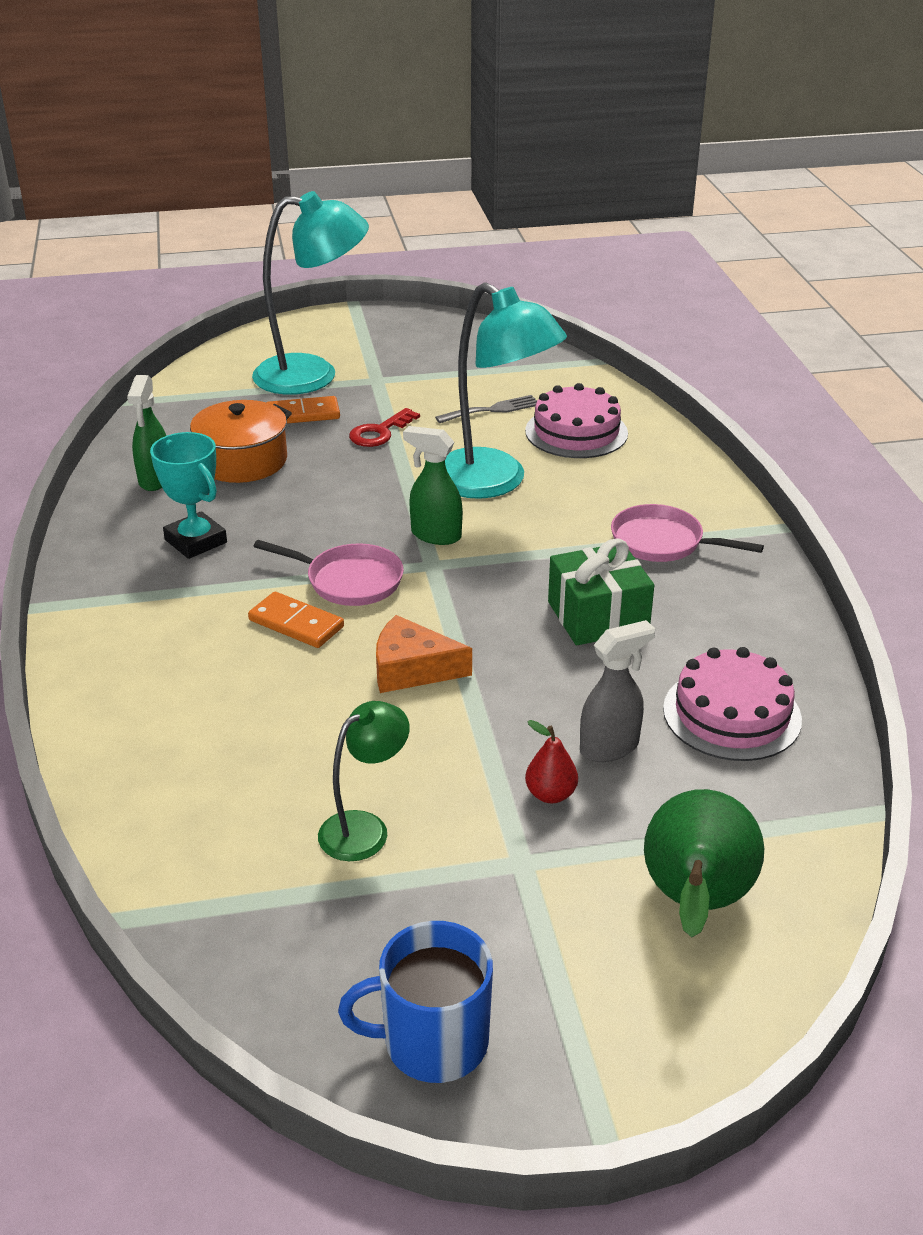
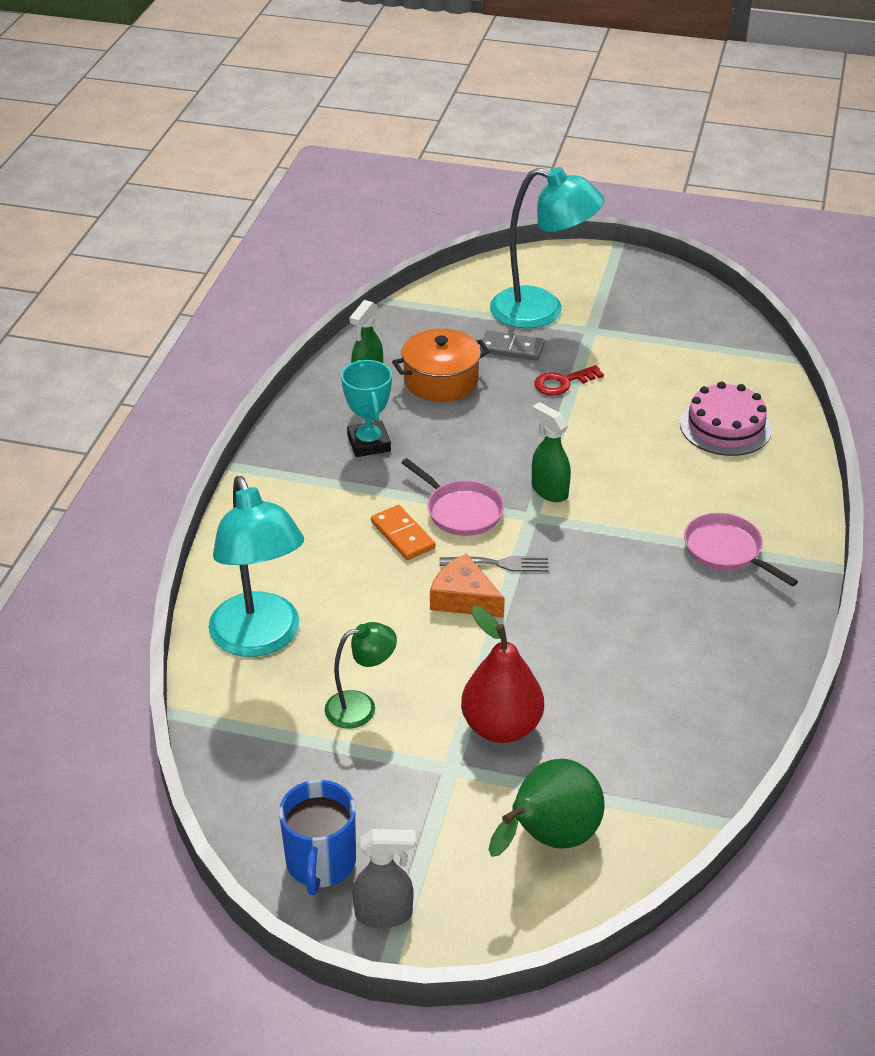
camera: 25 degrees right, 5 degrees up
orange domino [267,396,340,424] -> grey domino [480,331,545,361]
blue mug [338,921,493,1083] -> blue mug turned 105 degrees counterclockwise [279,780,356,895]
grey fork [435,395,537,423] -> grey fork moved to [439,556,549,572]
turquoise lamp [445,282,567,499] -> turquoise lamp moved to [209,476,304,657]
red pear [525,720,578,803] -> red pear [461,606,544,743], size x2.06
green gift [548,538,654,645] -> none
grey spray bottle [580,620,655,762] -> grey spray bottle moved to [353,829,416,928]
pink cake [663,647,802,761] -> none

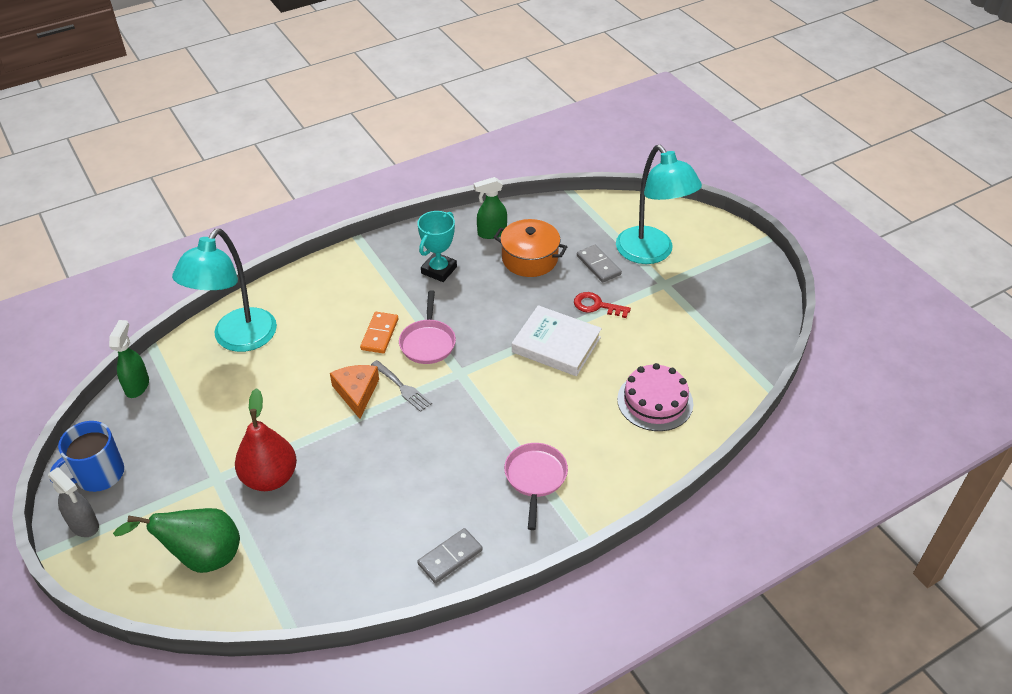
camera: 45 degrees right, 5 degrees up
green lamp [325,622,397,729] -> none
green spray bottle [532,402,571,502] -> green spray bottle moved to [109,320,149,398]
none -> grey domino [417,528,483,583]
none -> white book [512,305,602,376]

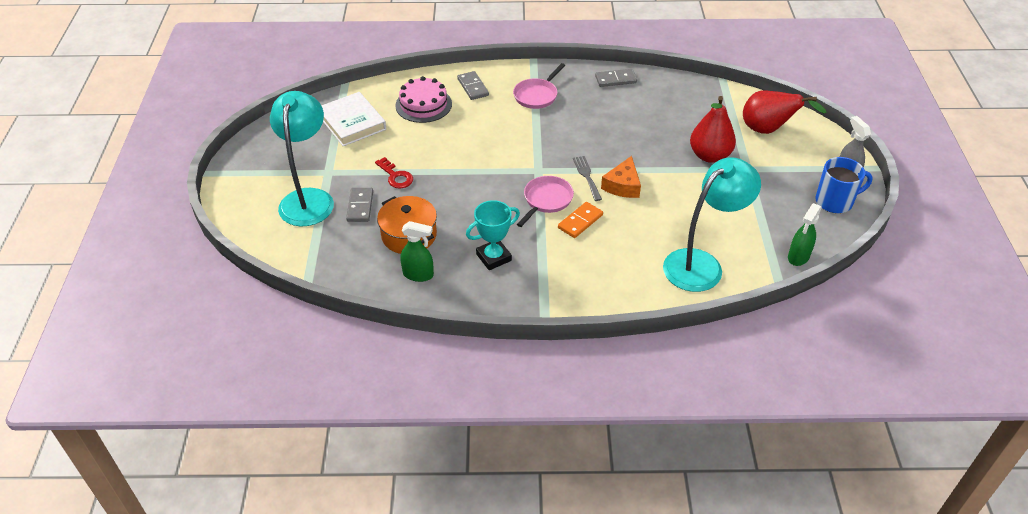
camera: 150 degrees left, 0 degrees up
green pear [113,508,240,573] -> red pear [743,90,827,134]
white book [512,305,602,376] -> white book moved to [321,92,386,146]
none -> grey domino [457,71,489,100]

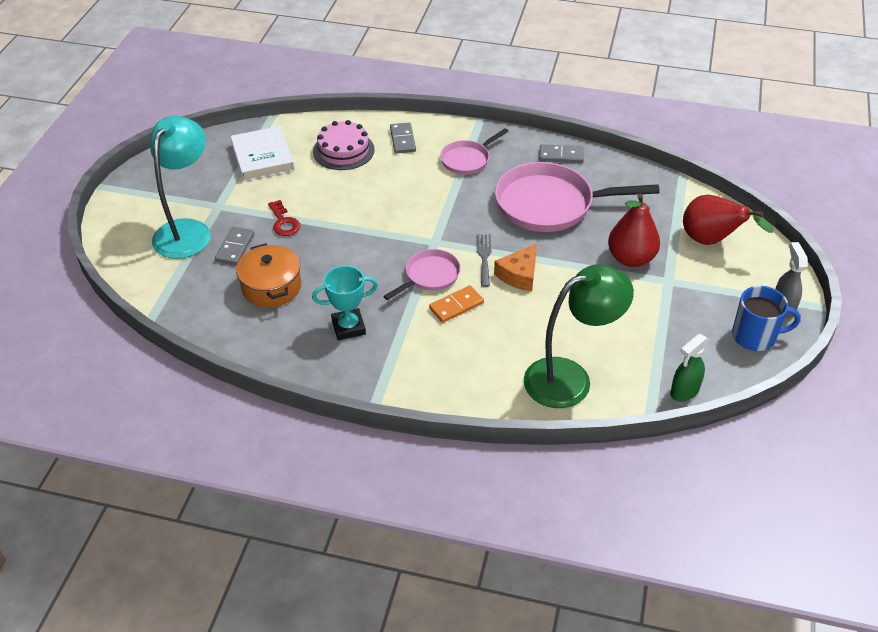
camera: 15 degrees right, 0 degrees up
green spray bottle [400,221,434,282] -> none
turquoise lamp [663,157,761,292] -> green lamp [524,264,634,408]
none -> pink pan [495,162,660,232]

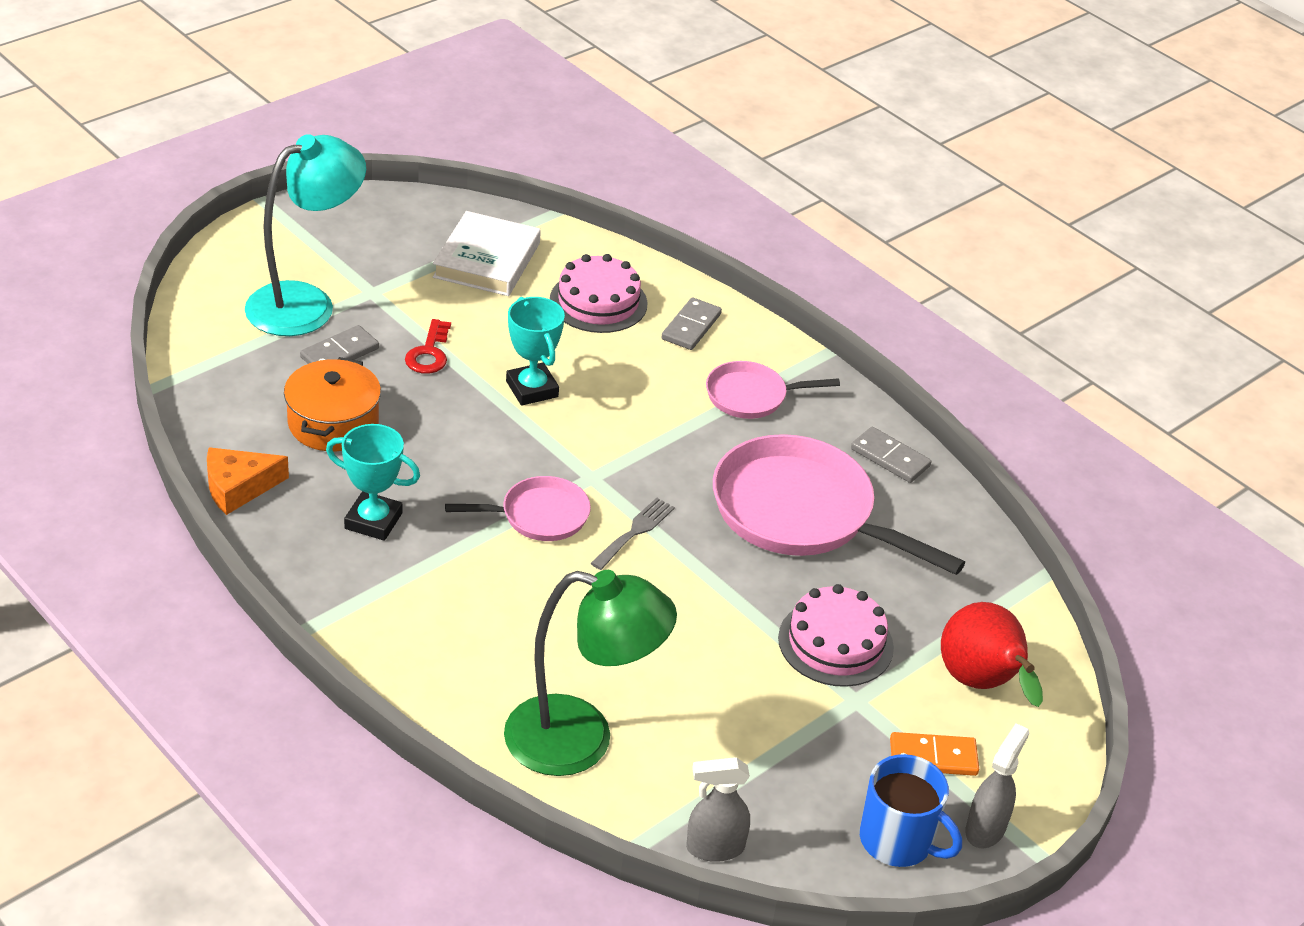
camera: 30 degrees right, 5 degrees down
orange domino [429,285,484,323] -> orange domino moved to [890,732,979,776]
orange cheese [494,244,537,291] -> orange cheese moved to [207,447,289,515]
red pear [608,193,660,267] -> pink cake [778,584,894,687]
green spray bottle [670,334,710,402] -> grey spray bottle [686,757,750,862]
none -> turquoise trophy [506,297,565,406]

